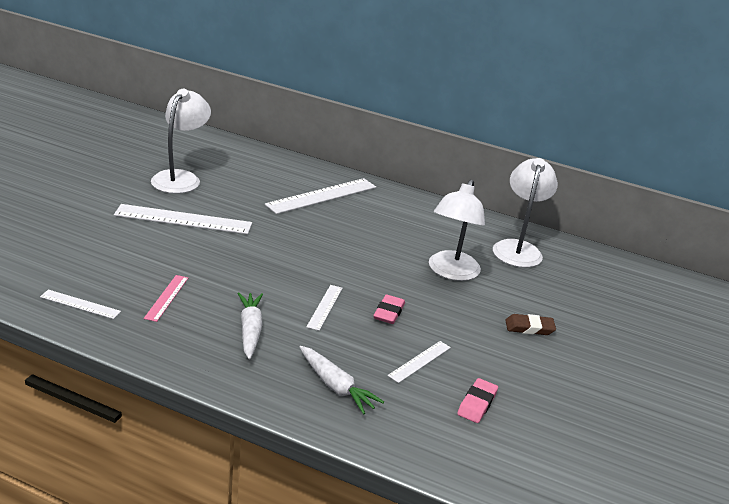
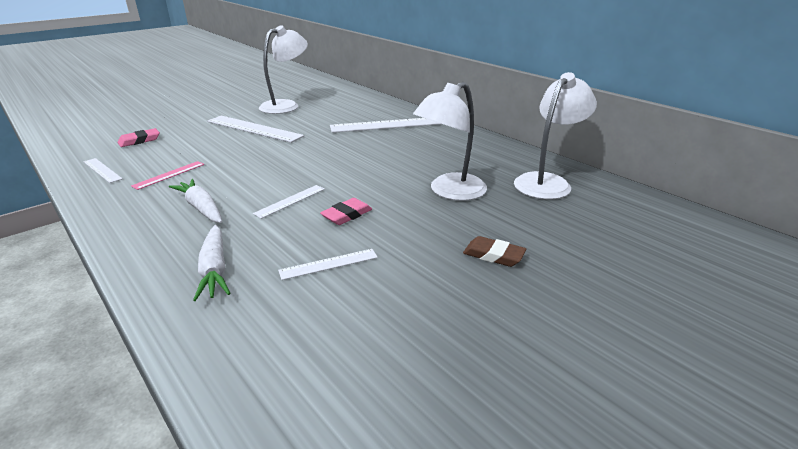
camera: 30 degrees right, 0 degrees up
white carrot [237,293,263,359] -> white carrot turned 60 degrees counterclockwise [169,179,222,223]
pink eraser [457,378,498,423] -> pink eraser moved to [117,128,160,147]

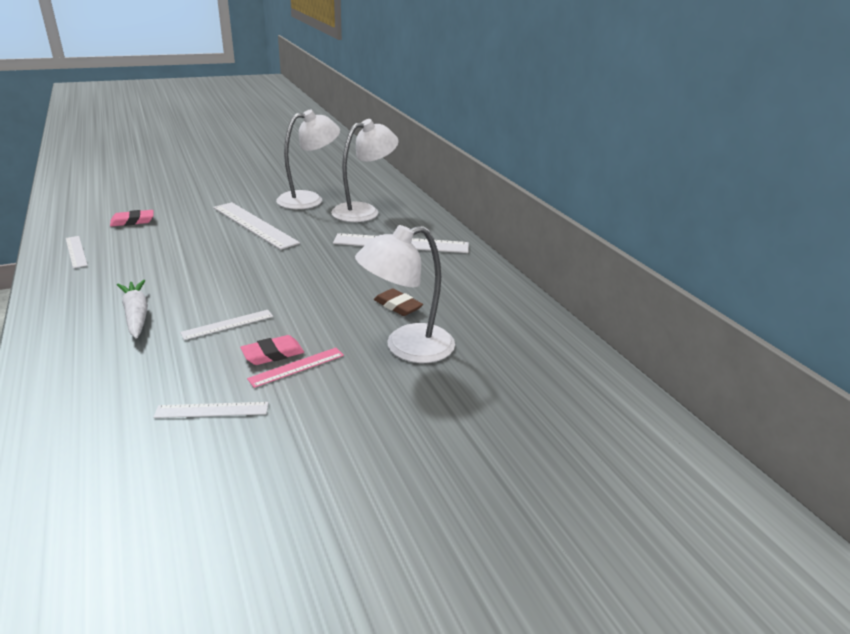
camera: 15 degrees right, 0 degrees up
pink ruler [131,161,204,190] -> pink ruler moved to [247,348,344,388]
white carrot [193,225,231,301] -> none
brown eraser [463,236,527,267] -> brown eraser moved to [374,288,423,316]
white lamp [514,72,597,199] -> white lamp moved to [331,119,399,222]

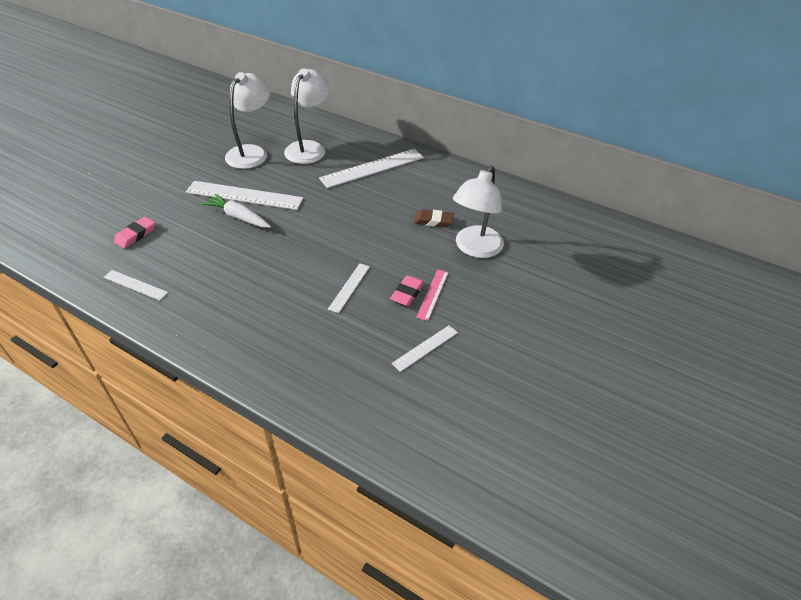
camera: 35 degrees left, 15 degrees up
white carrot [117,280,148,338] -> white carrot moved to [202,194,271,228]

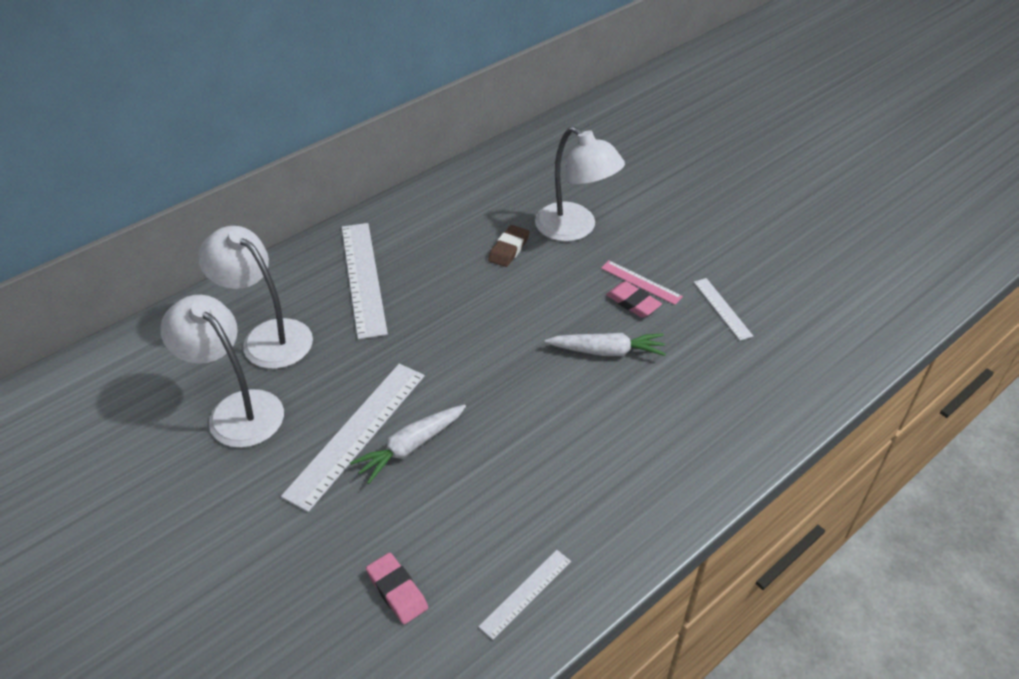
camera: 70 degrees left, 0 degrees up
white ruler [328,263,370,313] -> white carrot [545,333,666,356]

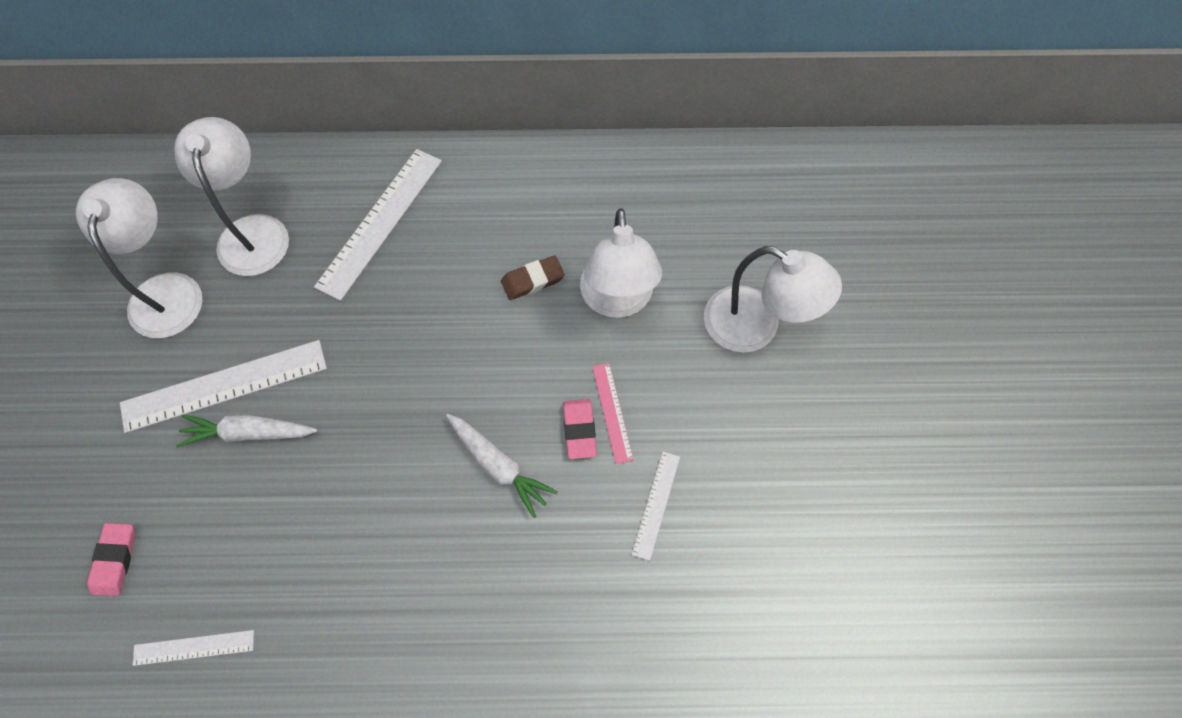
camera: 40 degrees right, 20 degrees up
none -> white lamp [704,246,842,353]

